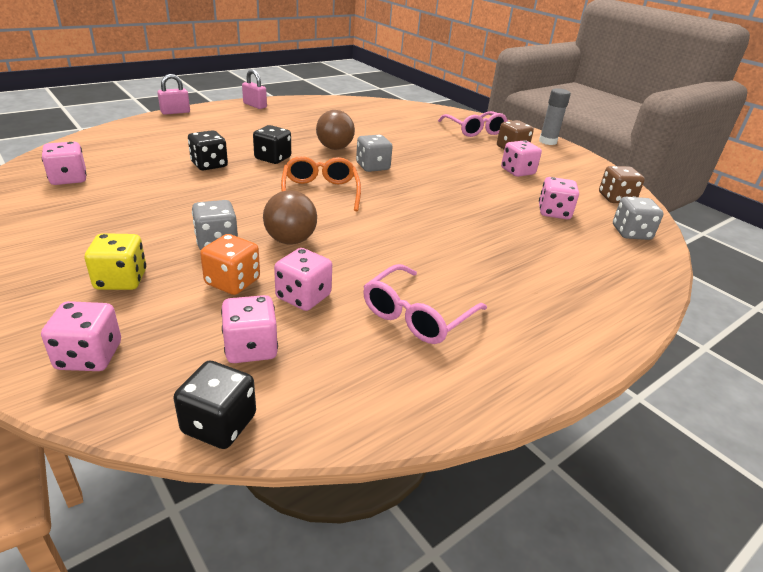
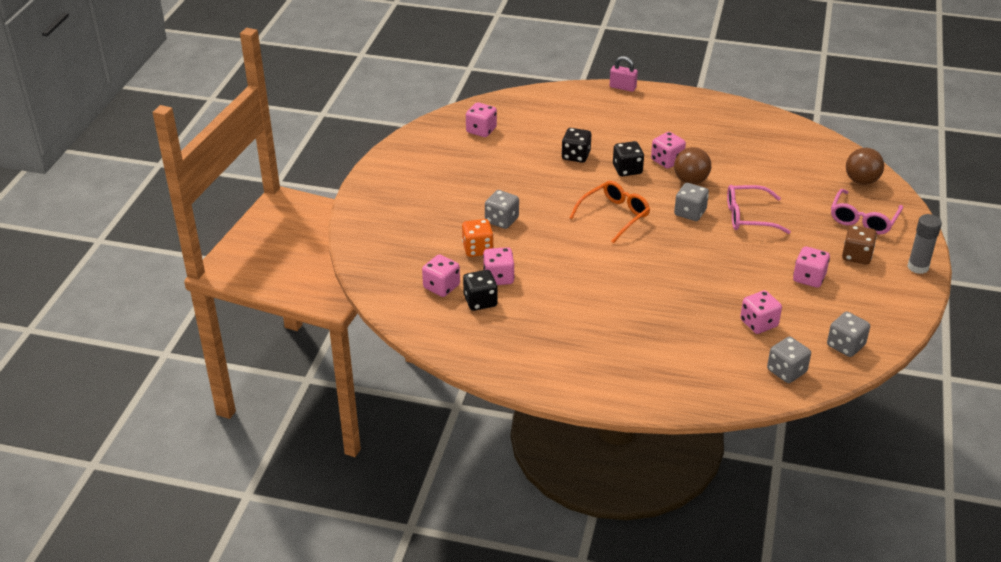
camera: 55 degrees right, 5 degrees up
pink dice [41,301,121,371] -> pink dice moved to [651,132,686,169]
yellow dice [85,233,146,290] -> none
black dice [174,361,256,449] -> black dice moved to [463,270,498,311]
pink padlock [242,69,267,109] -> none
brown ball [263,190,317,245] -> brown ball moved to [846,148,884,185]
pink glasses [363,264,487,344] -> pink glasses moved to [727,185,791,234]
brown dice [599,166,645,203] -> grey dice [827,312,870,357]

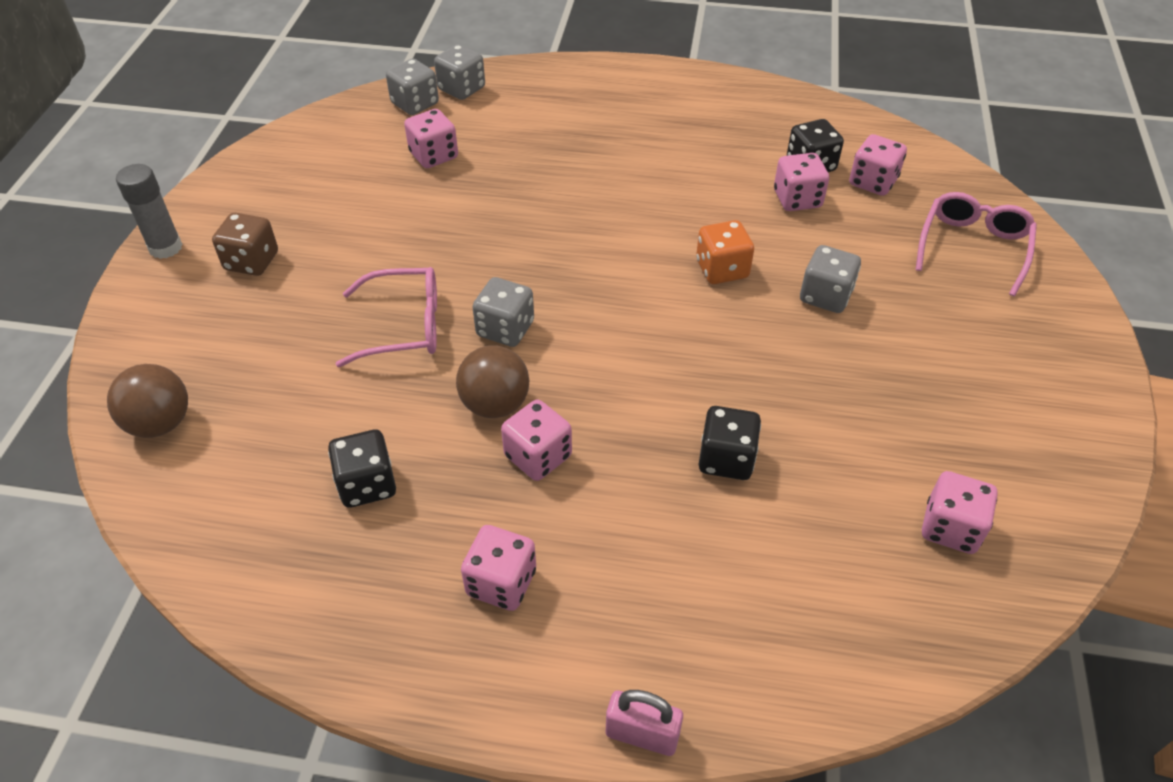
camera: 175 degrees right, 10 degrees up
orange dice [462,219,494,257] -> orange dice moved to [696,220,754,284]
orange glasses [570,181,650,243] -> none
black dice [613,141,644,176] -> black dice moved to [328,429,396,508]
pink dice [793,246,830,288] -> pink dice moved to [461,525,536,611]
grey dice [827,312,870,357] -> grey dice moved to [434,44,485,100]
pink glasses [831,189,903,234] -> pink glasses moved to [915,192,1037,296]

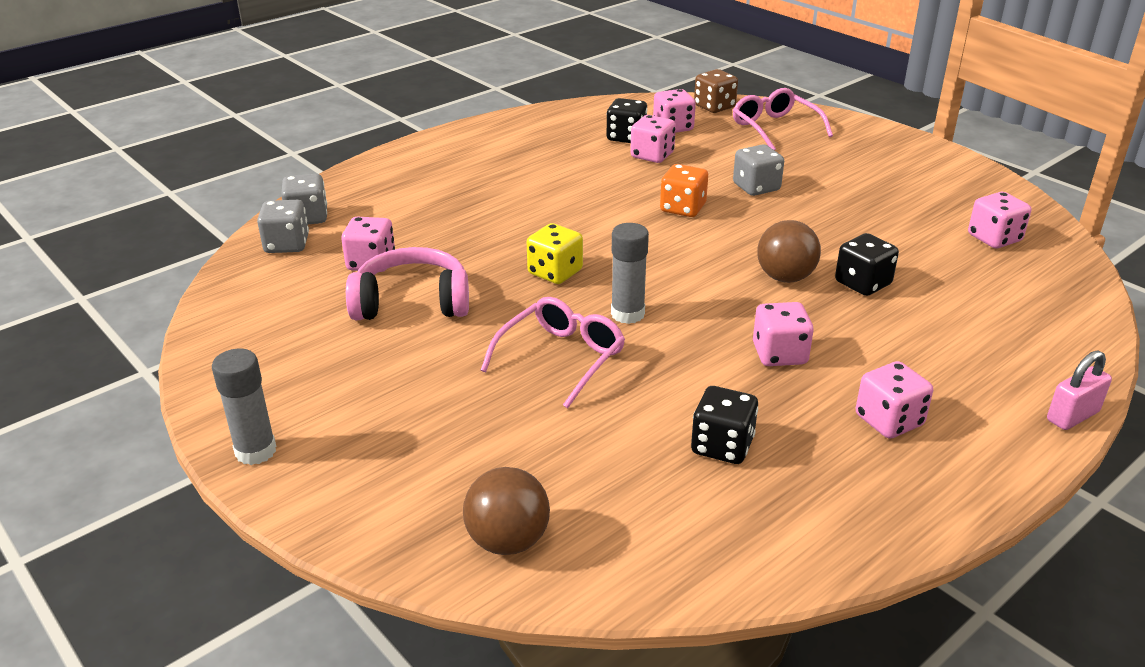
camera: 50 degrees left, 15 degrees down
brown dice [212,213,278,276] -> brown dice moved to [694,69,738,113]
brown ball [456,346,529,418] -> brown ball moved to [757,220,821,283]
grey dice [472,277,534,347] -> grey glue stick [611,223,649,324]
none -> pink headphones [346,247,469,320]
none -> yellow dice [527,223,583,284]

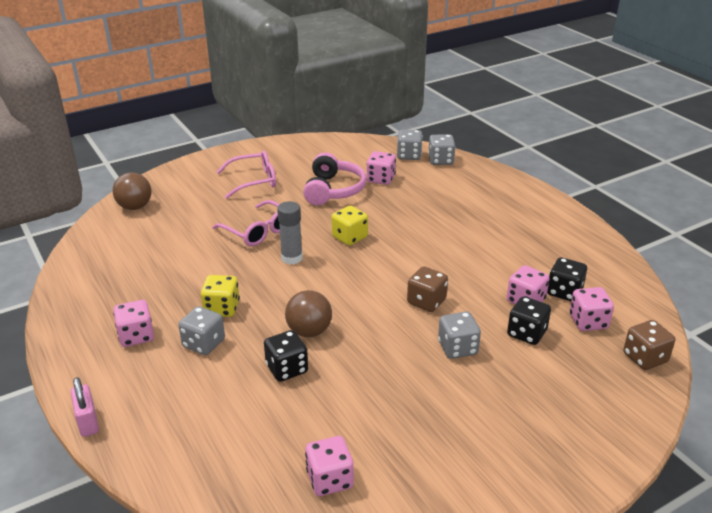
camera: 100 degrees right, 0 degrees up
grey glue stick [212,349,276,465] -> none
orange dice [660,164,708,217] -> brown dice [407,266,448,312]
black dice [691,386,758,464] -> black dice moved to [507,296,551,345]
pink glasses [733,88,833,150] -> pink glasses moved to [217,151,276,199]
pink dice [753,302,814,366] -> yellow dice [201,275,240,317]
none -> grey dice [178,306,225,355]

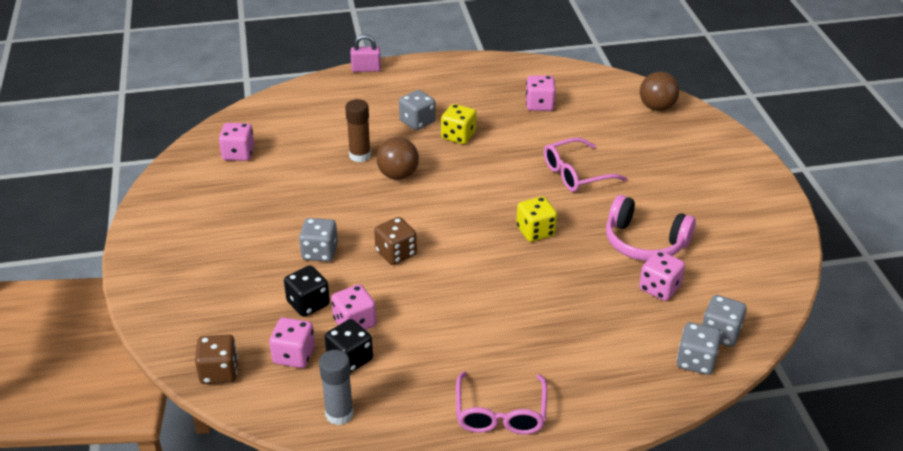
camera: 110 degrees right, 5 degrees up
pink dice [113,300,154,347] -> pink dice moved to [526,75,556,111]
pink glasses [217,151,276,199] -> pink glasses moved to [456,371,547,434]
black dice [264,330,308,382] -> brown glue stick [345,99,371,162]
grey glue stick [277,201,303,265] -> grey glue stick moved to [319,350,354,425]

